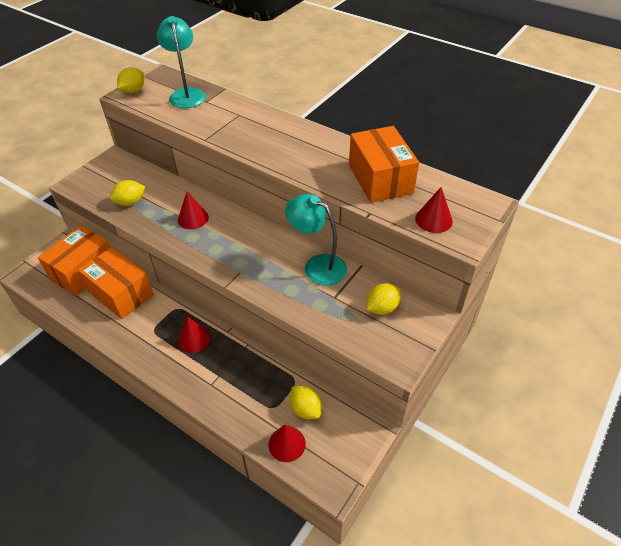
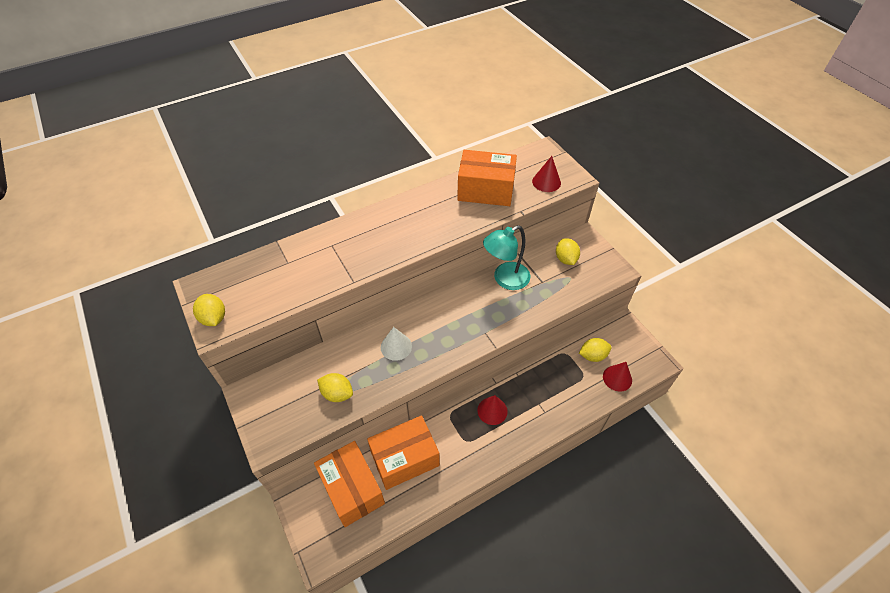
camera: 65 degrees left, 5 degrees up
yellow lemon [110,180,145,206] -> yellow lemon turned 60 degrees counterclockwise [317,373,353,402]
turquoise lamp [157,16,206,108] -> none
red cone [178,191,209,229] -> white cone [381,327,412,361]

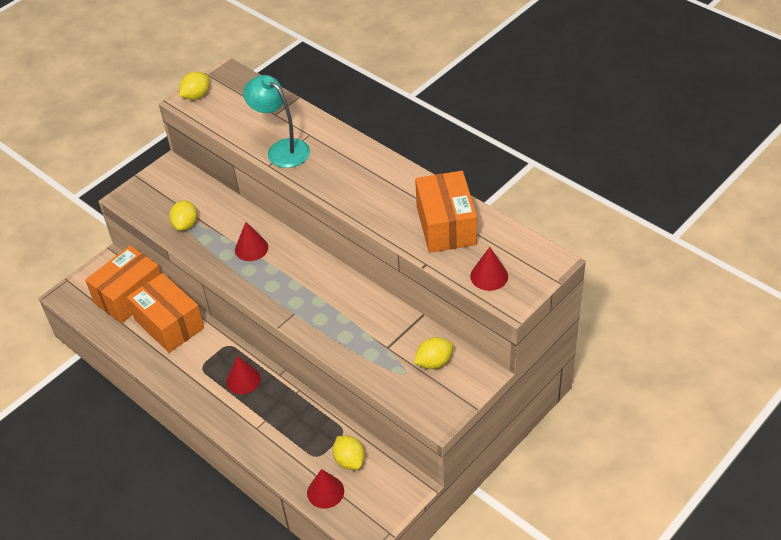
camera: 75 degrees right, 5 degrees down
white cone [381,327,412,361] -> red cone [235,222,268,261]
turquoise lamp [483,225,530,290] -> turquoise lamp moved to [243,75,310,168]

